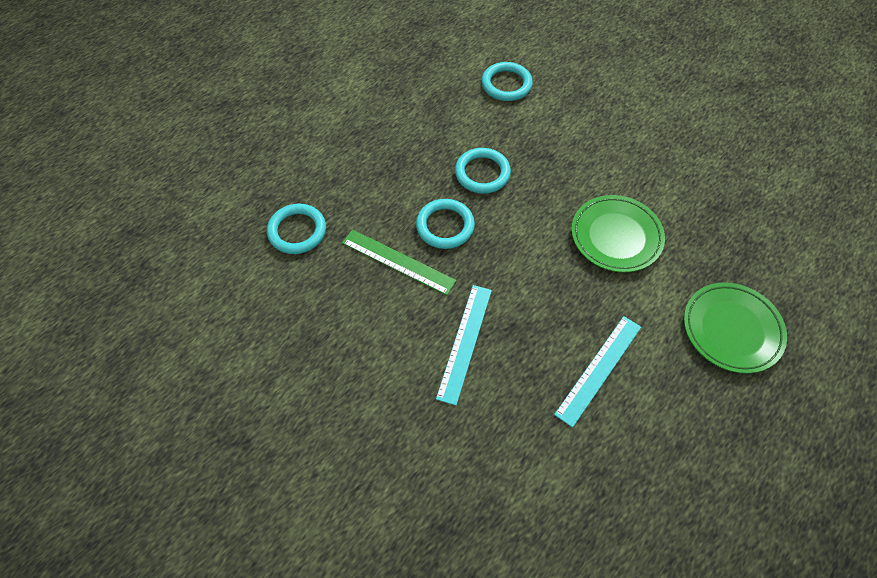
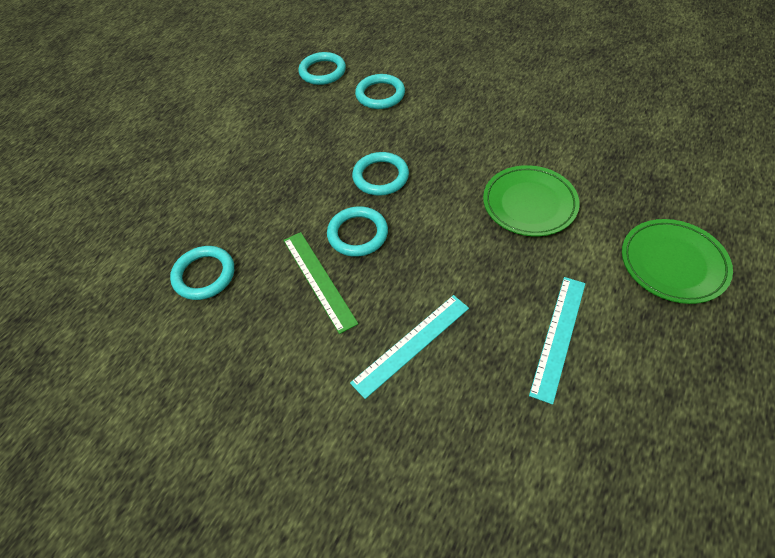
camera: 10 degrees left, 5 degrees down
green ruler [342,229,457,295] -> green ruler turned 45 degrees clockwise [283,232,358,334]
turquoise ruler [436,285,492,405] -> turquoise ruler turned 45 degrees clockwise [350,295,469,399]
none -> turquoise ring [298,52,346,85]

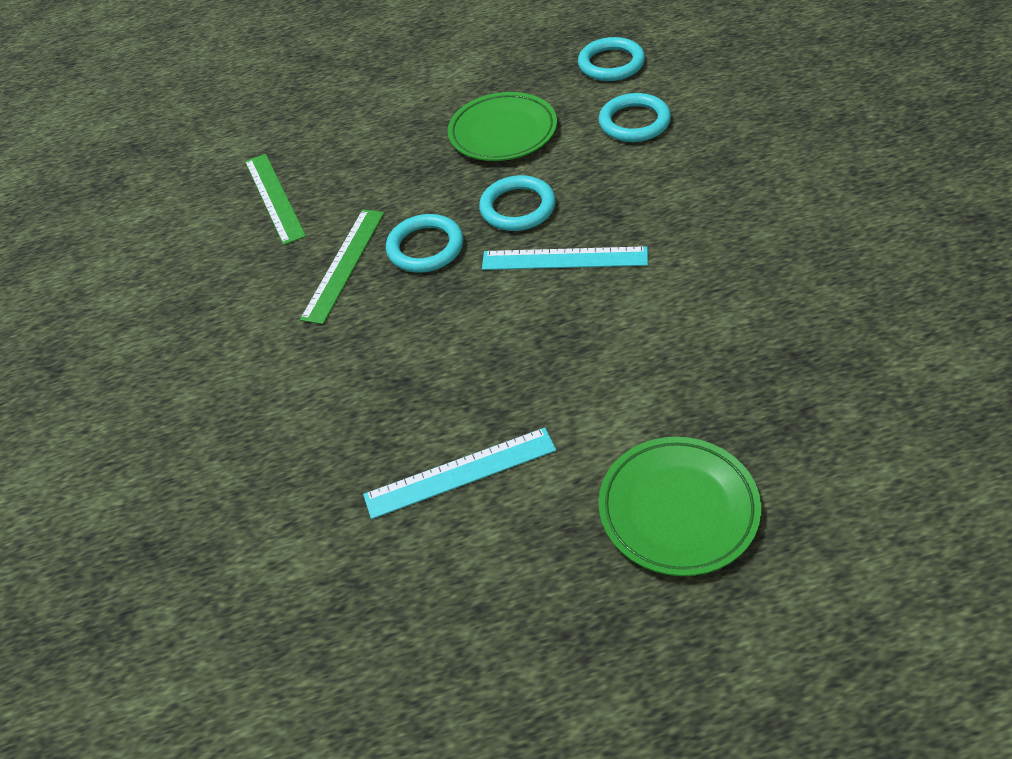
camera: 50 degrees right, 5 degrees down
turquoise ring [170,246,234,300] -> green ruler [245,154,306,245]
turquoise ruler [350,295,469,399] -> turquoise ruler moved to [482,246,648,270]
green plate [483,165,580,236] -> green plate moved to [448,92,557,161]

